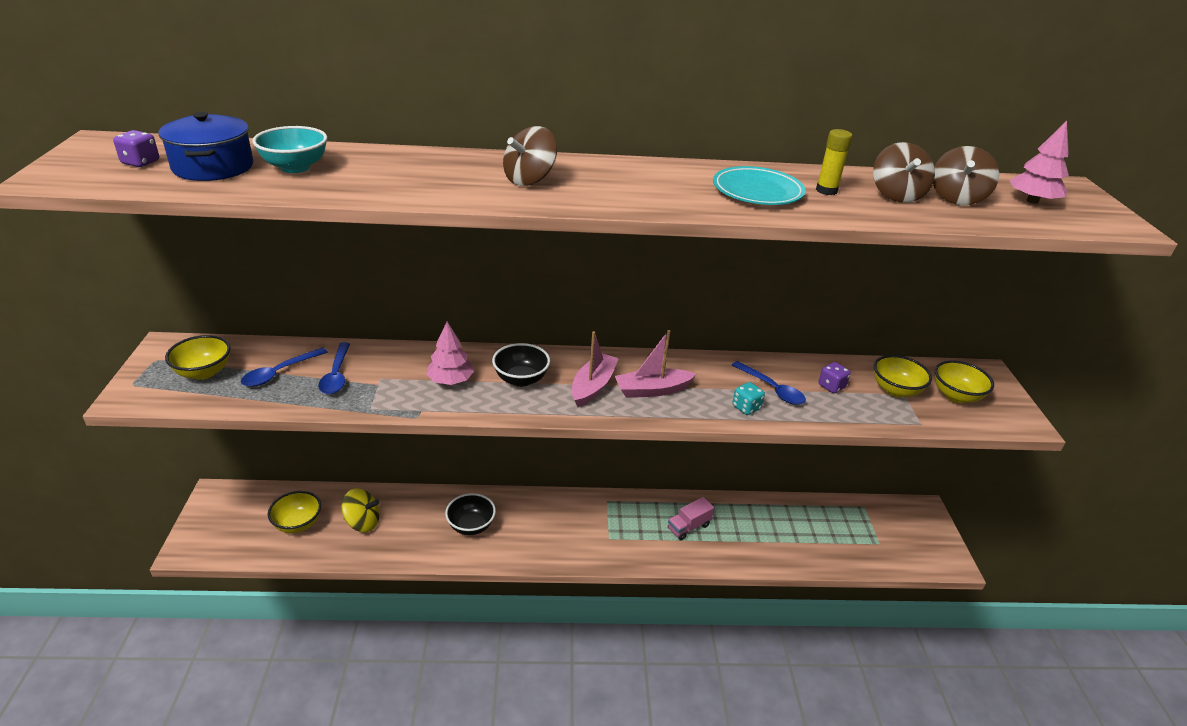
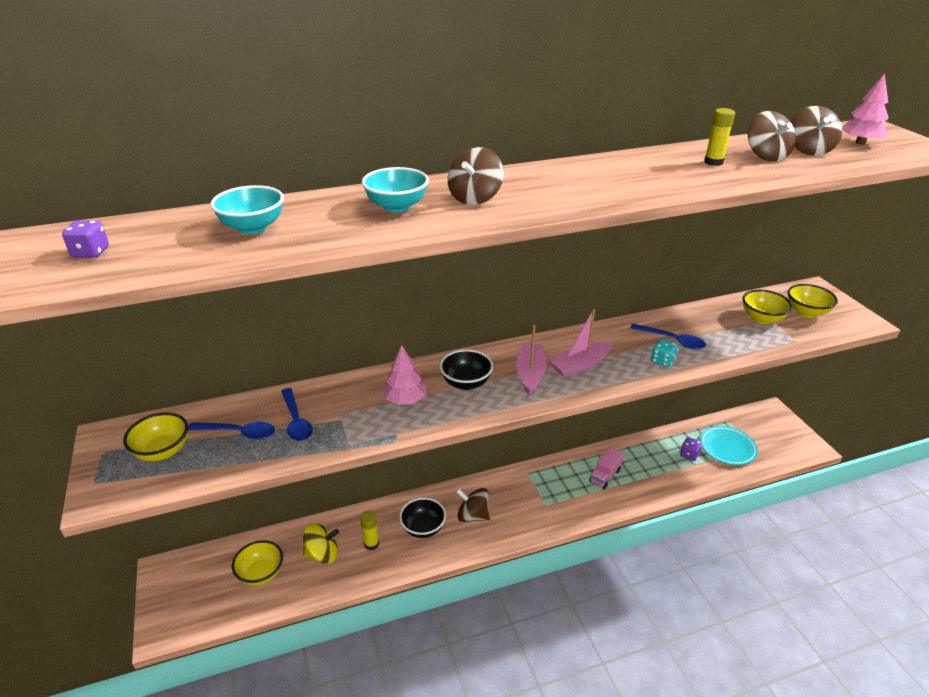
camera: 15 degrees left, 0 degrees up
blue pot [158,112,253,181] -> none
blue spoon [241,347,328,387] -> blue spoon turned 105 degrees counterclockwise [188,421,275,440]
turquoise plate [713,166,806,205] -> turquoise plate moved to [700,426,758,465]
purple dice [819,362,851,393] -> purple dice moved to [680,437,702,461]
none -> yellow glue stick [360,511,379,550]
none -> turquoise bowl [362,167,429,213]
none -> brown spinning top [456,488,490,522]

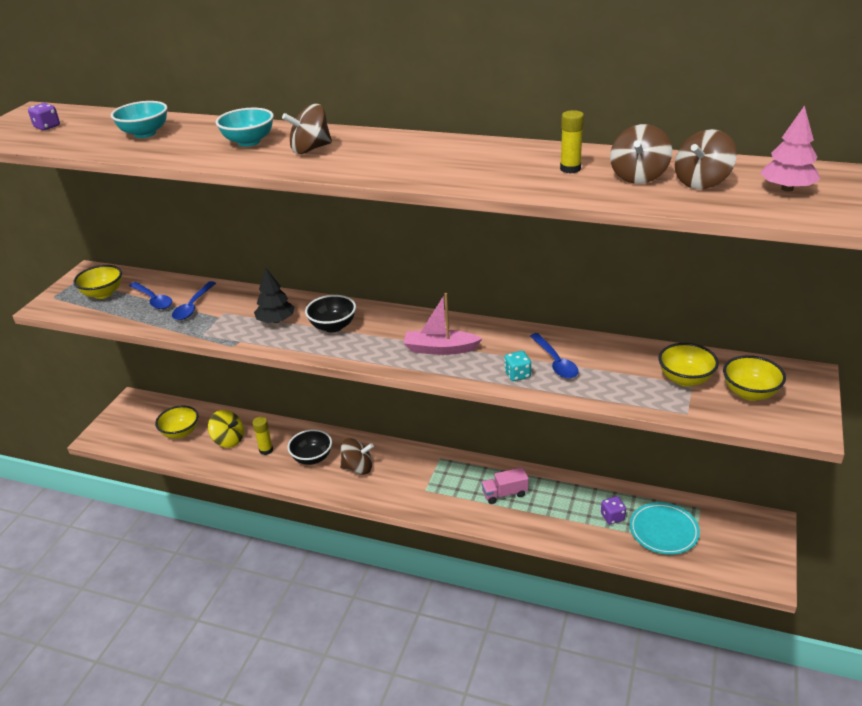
camera: 40 degrees right, 0 degrees up
pink tree [382,345,427,405] -> black tree [254,268,295,323]
brown spinning top [456,488,490,522] -> brown spinning top turned 120 degrees clockwise [340,438,374,475]
pink boat [516,325,547,396] -> none

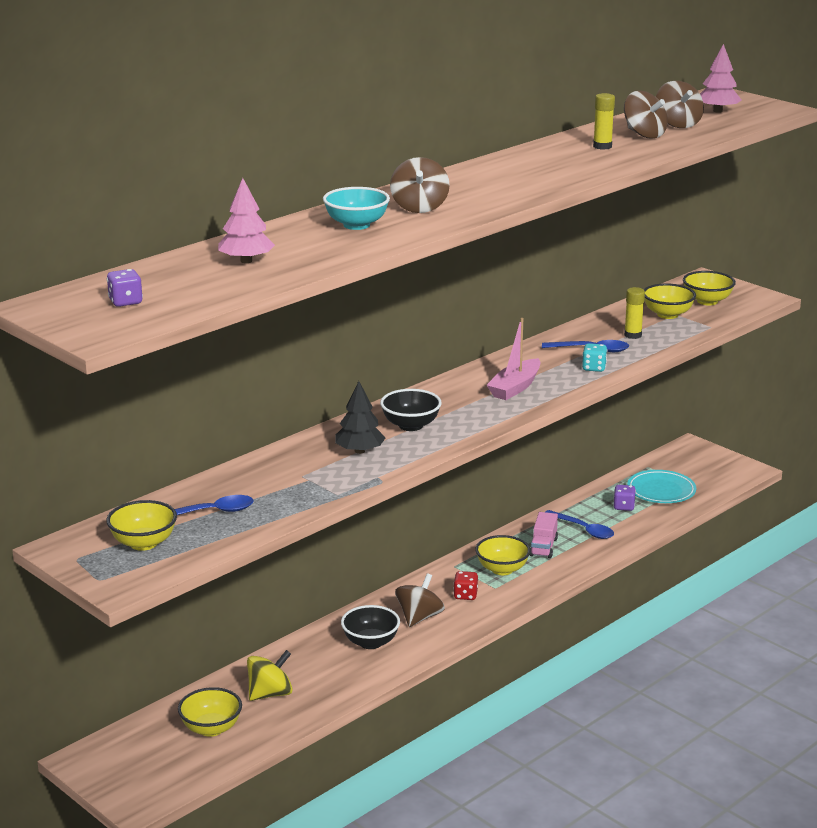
camera: 65 degrees left, 10 degrees down
turquoise bowl [111,101,168,138] -> pink tree [218,178,275,263]
blue spoon [172,281,216,320] -> blue spoon moved to [546,510,614,539]
yellow glue stick [252,417,273,455] -> yellow glue stick moved to [624,287,645,339]
none -> red dice [454,571,478,600]
none -> yellow bowl [475,535,531,575]

